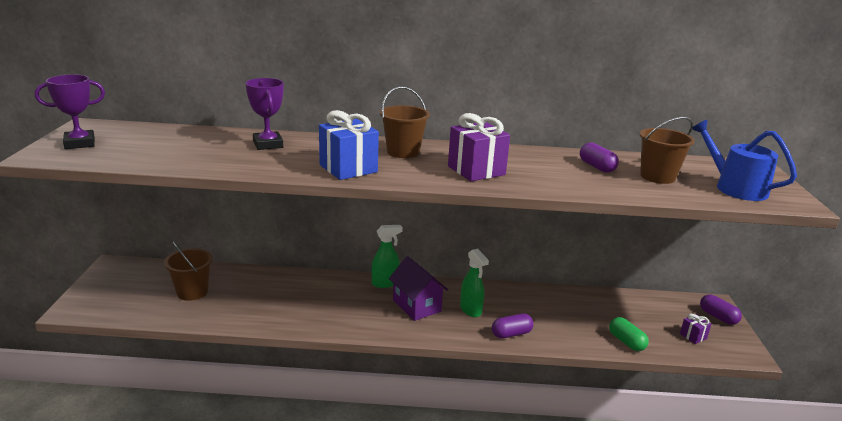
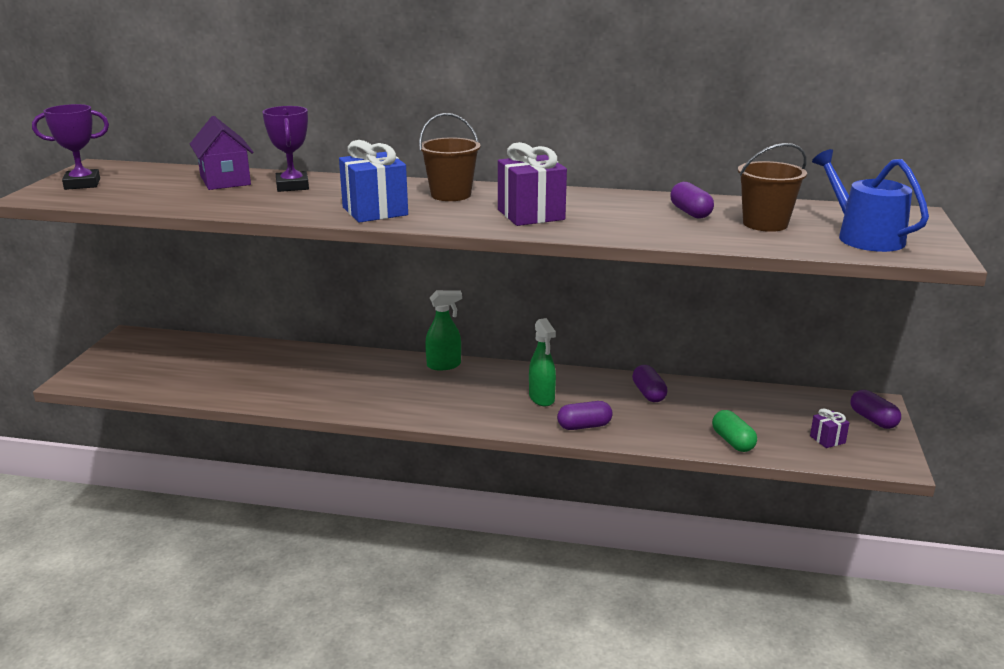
camera: 10 degrees right, 0 degrees up
brown bucket [164,241,213,301] -> none
purple house [389,256,448,321] -> purple house moved to [190,116,253,190]
none -> purple capsule [632,365,668,402]

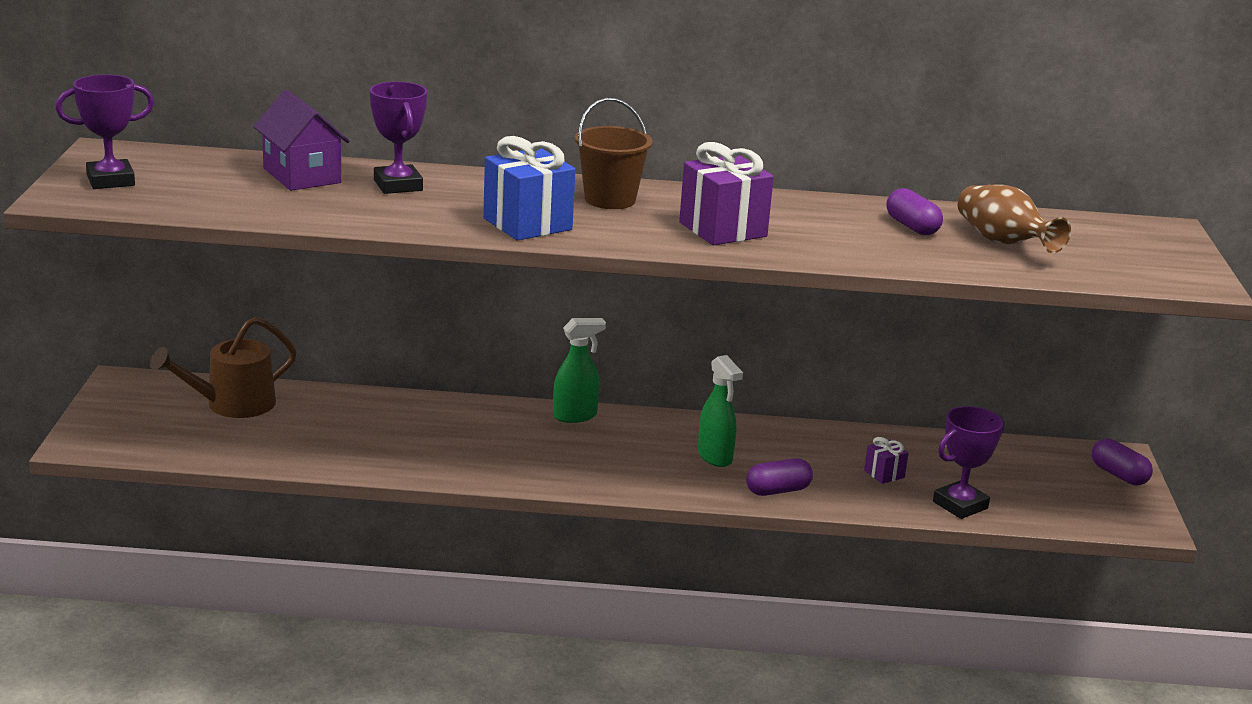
camera: 10 degrees left, 0 degrees up
purple capsule [632,365,668,402] -> none
green capsule [712,410,757,452] -> purple trophy [933,406,1004,519]
brown bucket [738,143,807,232] -> brown vase [957,185,1071,253]
purple gift [810,409,850,448] -> purple gift moved to [864,437,909,484]
blue watering can [812,149,929,252] -> none
none -> brown watering can [150,317,297,418]

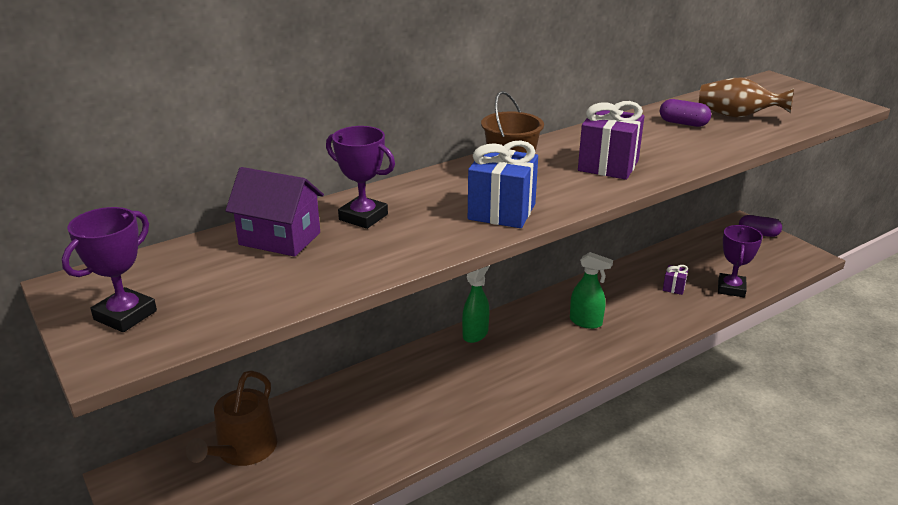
camera: 35 degrees left, 5 degrees up
purple capsule [746,458,813,496] -> none

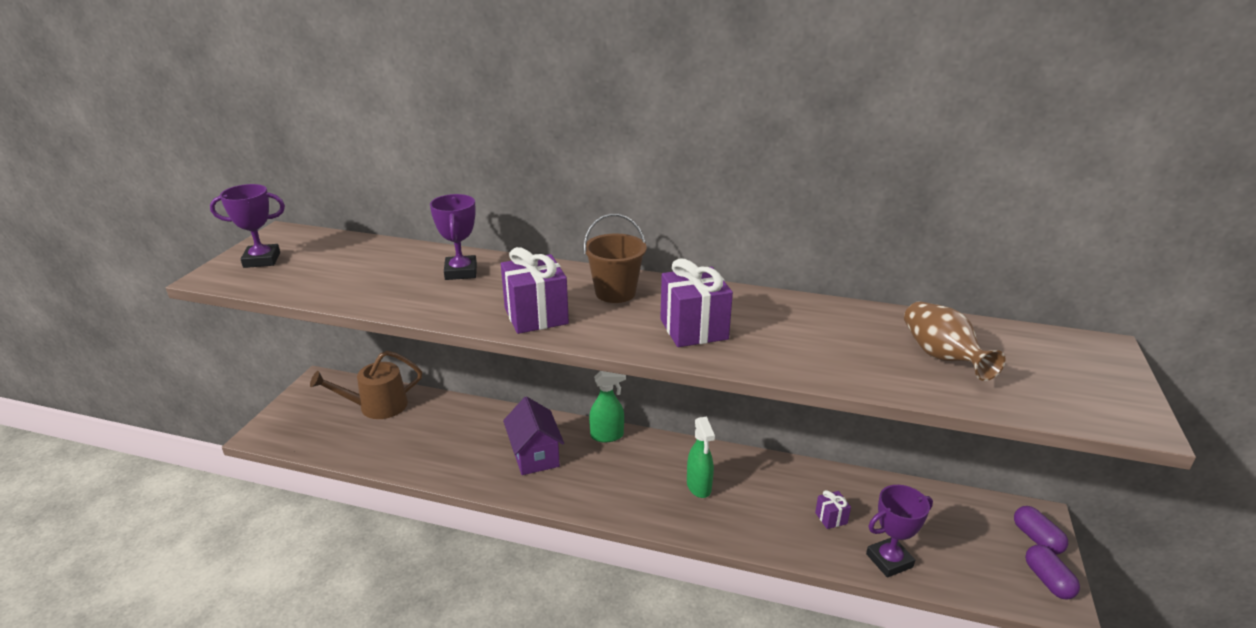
camera: 50 degrees right, 0 degrees up
purple house [225,167,324,257] -> purple house moved to [503,396,564,475]
blue gift [468,140,538,228] -> purple gift [501,247,569,334]
purple capsule [660,99,711,127] -> purple capsule moved to [1025,545,1080,600]

